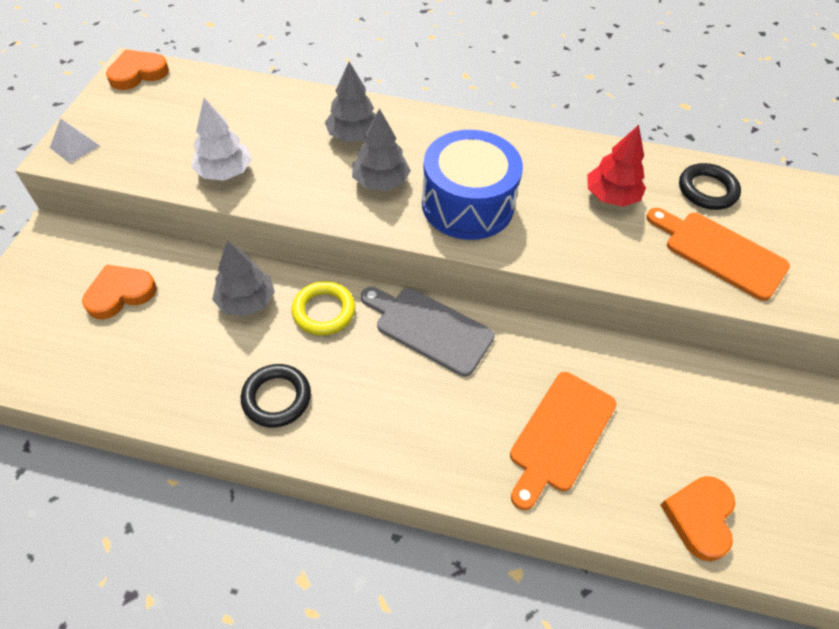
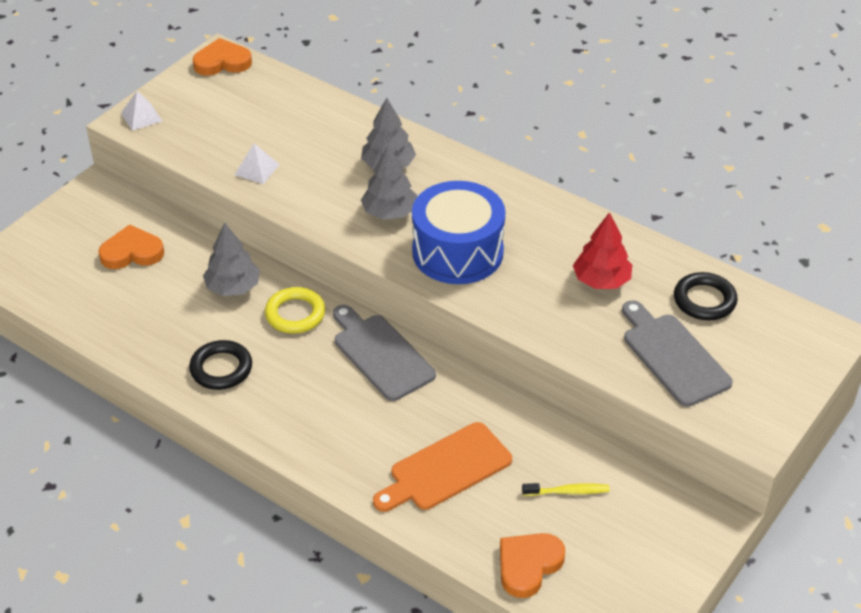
camera: 25 degrees right, 10 degrees down
white tree [192,98,252,181] -> white pyramid [234,143,280,184]
orange cutting board [646,208,790,301] -> grey cutting board [622,300,733,407]
none -> yellow toothbrush [522,483,610,496]

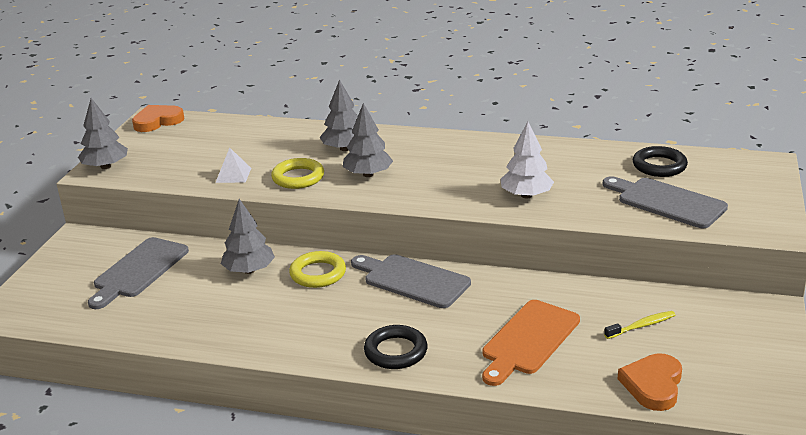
camera: 20 degrees left, 15 degrees down
orange heart [98,225,164,269] -> grey cutting board [88,237,189,309]
white pyramid [121,91,162,131] -> grey tree [78,98,128,169]
black ring [189,340,252,390] -> black ring moved to [364,325,428,369]
blue drum [412,181,505,284] -> none
red tree [573,212,632,289] -> none
none -> yellow ring [271,158,324,189]
none -> white tree [501,122,554,198]

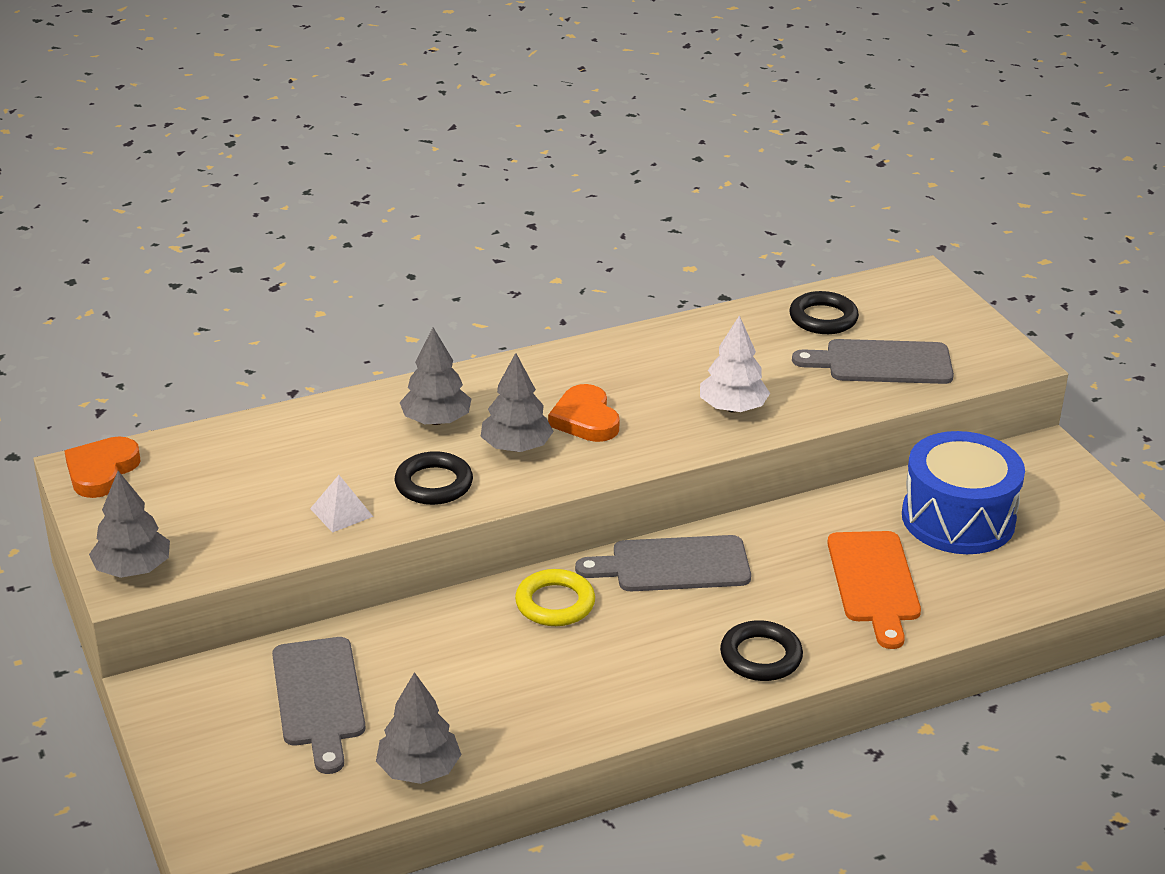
camera: 40 degrees left, 5 degrees up
grey tree [221,199,275,274] -> grey tree moved to [376,672,462,784]
yellow ring [271,158,324,189] -> black ring [395,451,473,505]
yellow toothbrush [604,311,675,339] -> blue drum [902,431,1025,554]
orange heart [618,353,682,411] -> orange heart moved to [548,384,620,442]

